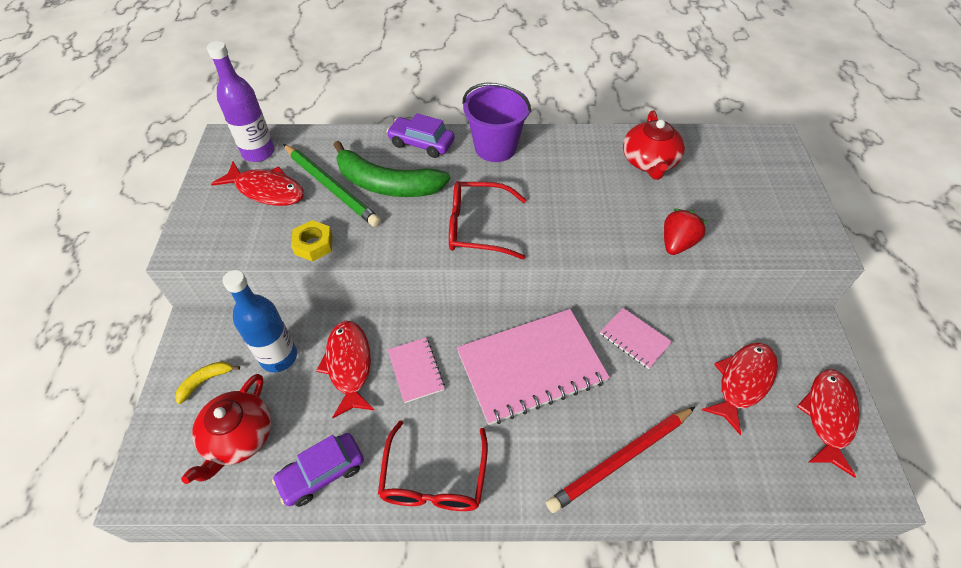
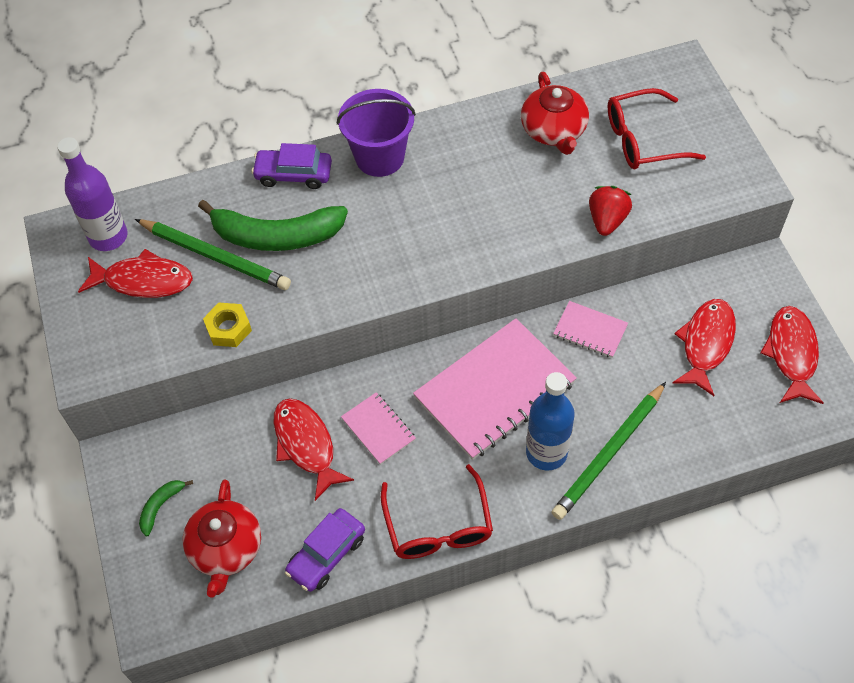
camera: 15 degrees left, 5 degrees up
yellow banana [175,361,240,404] -> green banana [139,480,193,537]
blue bottle [223,270,297,372] -> blue bottle moved to [526,372,575,470]
red glasses [449,181,527,260] -> red glasses moved to [608,88,706,169]
red pencil [546,407,695,513] -> green pencil [551,382,666,520]

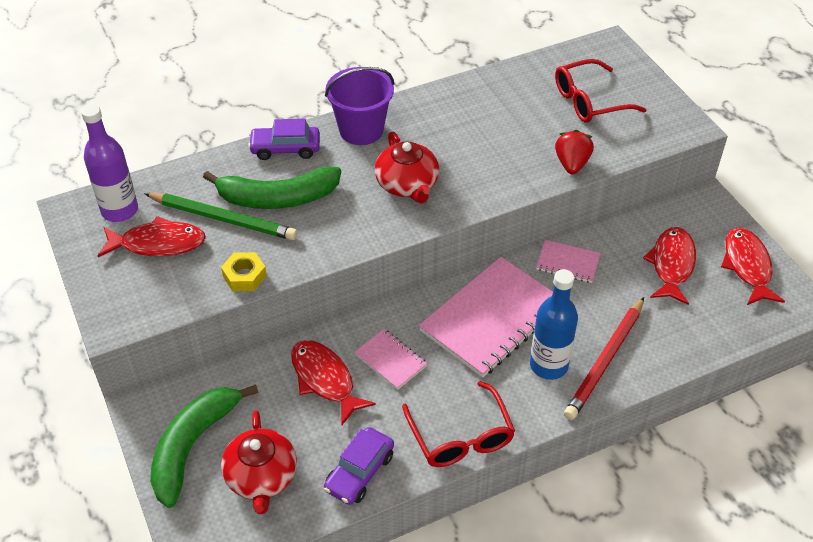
camera: 10 degrees left, 10 degrees down
green banana [139,480,193,537] -> green banana [150,384,258,508], size x2.25
red teapot [521,72,589,155] -> red teapot moved to [375,132,439,203]
green pencil [551,382,666,520] -> red pencil [564,297,644,420]

